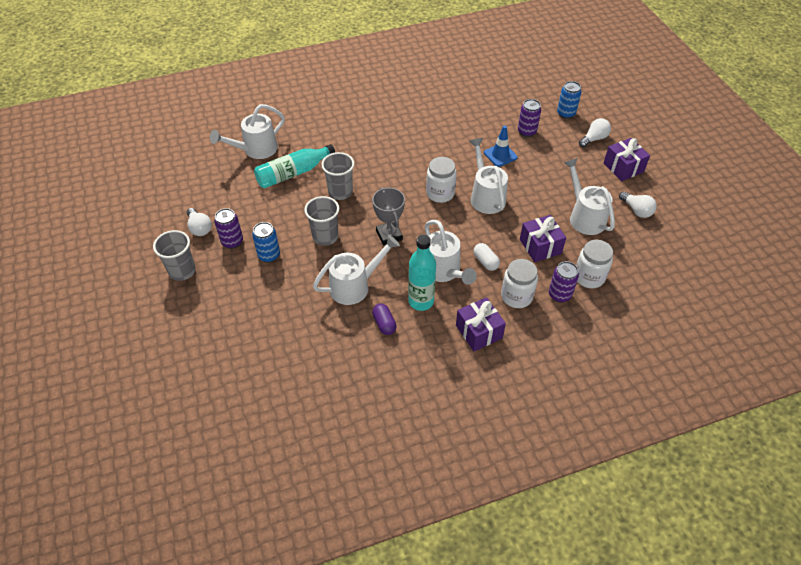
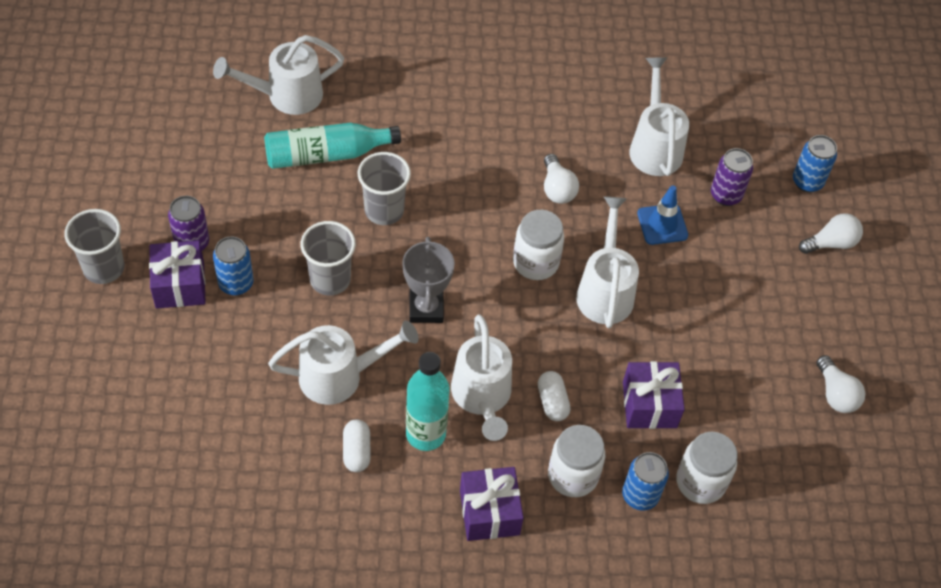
camera: 15 degrees right, 5 degrees up
white light bulb [187,208,212,236] -> white light bulb moved to [544,154,579,204]
purple capsule [372,304,397,335] -> white capsule [343,419,371,472]
purple can [549,261,579,303] -> blue can [622,452,669,511]
white watering can [564,158,615,235] -> white watering can moved to [629,57,689,176]
purple gift [604,138,650,181] -> purple gift moved to [149,240,206,308]

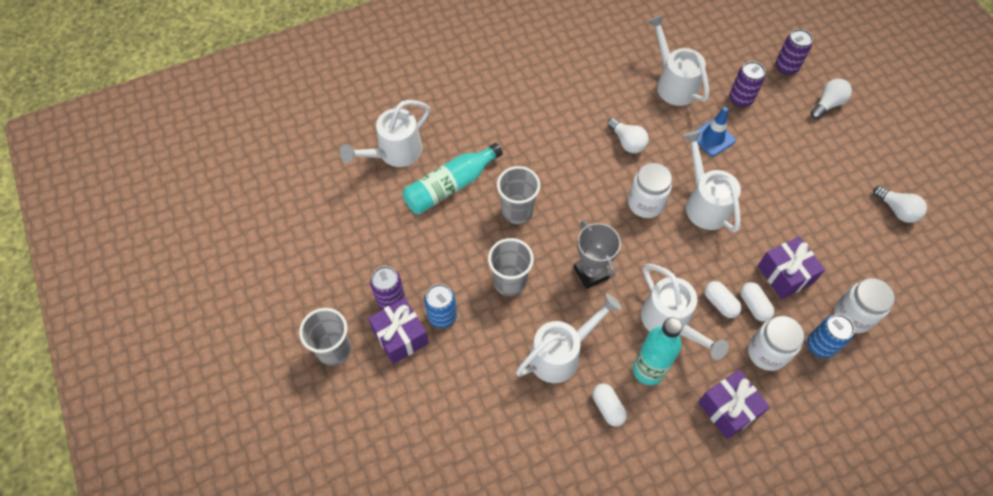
camera: 20 degrees left, 5 degrees up
blue can [793,135,837,192] -> purple can [776,29,813,75]
none -> white capsule [740,282,775,322]

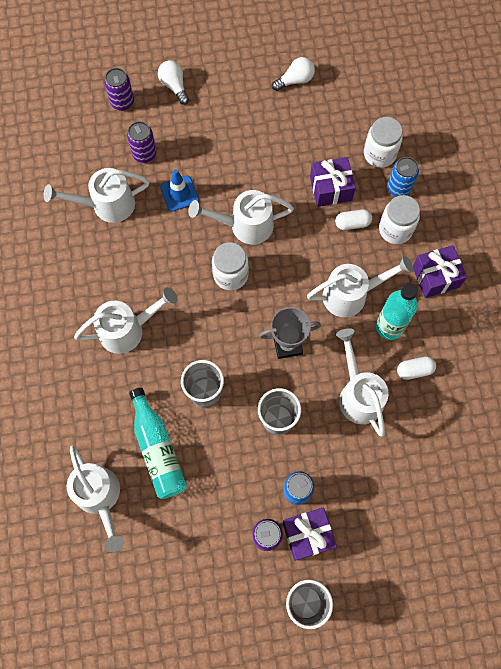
camera: 75 degrees left, 10 degrees up
white light bulb [608,118,649,153] -> none
white capsule [704,281,742,318] -> none
none -> white watering can [74,287,178,354]

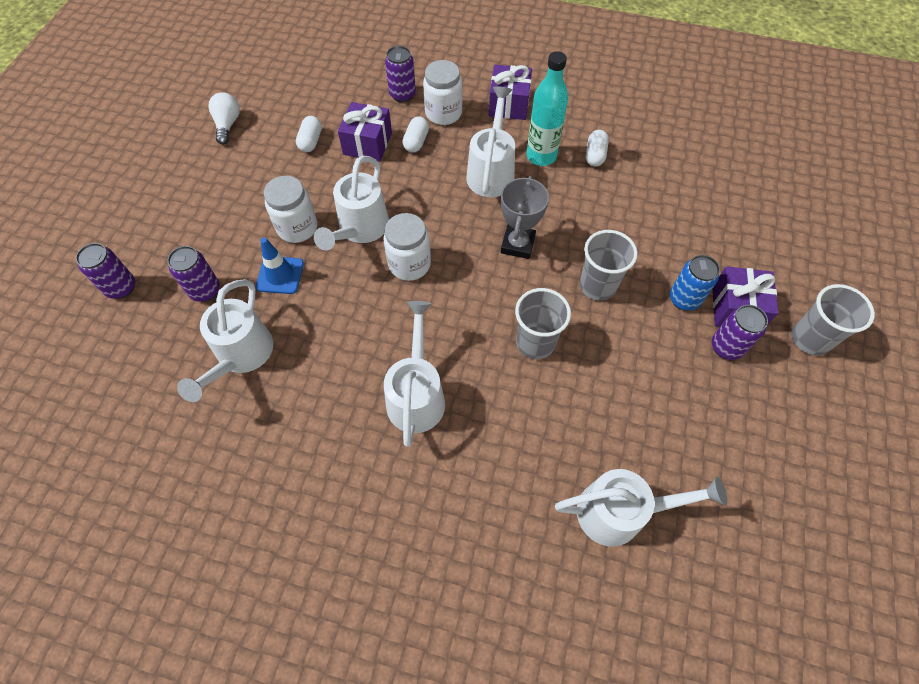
camera: 65 degrees left, 10 degrees down
turquoise bottle [129,388,187,499] -> none
white light bulb [158,60,189,105] -> none
white watering can [336,328,389,437] -> none
white jar [364,117,403,168] -> white jar moved to [264,176,317,243]
blue can [387,157,419,197] -> purple can [385,46,416,102]
none -> white capsule [296,116,322,152]

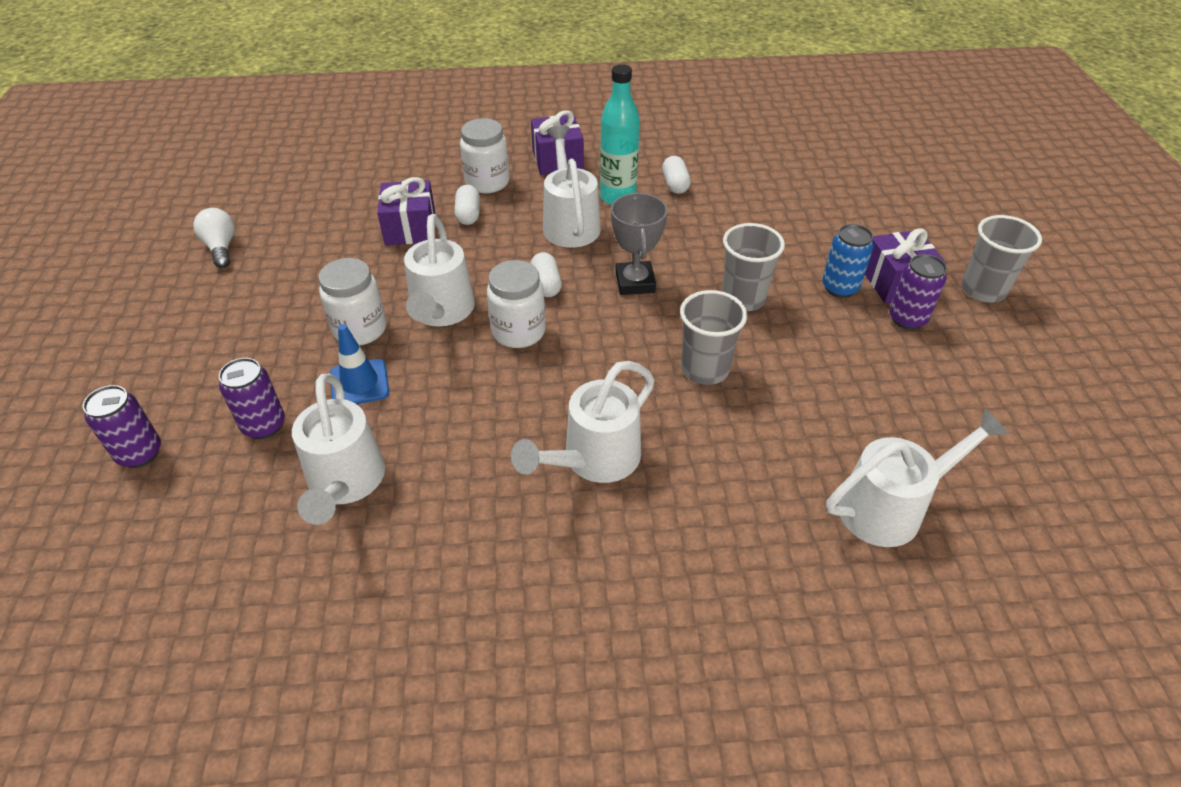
camera: 20 degrees left, 15 degrees down
white capsule [296,116,322,152] -> white capsule moved to [530,252,562,297]
white watering can [384,301,445,447] -> white watering can turned 120 degrees counterclockwise [511,361,655,483]
purple can [385,46,416,102] -> none

